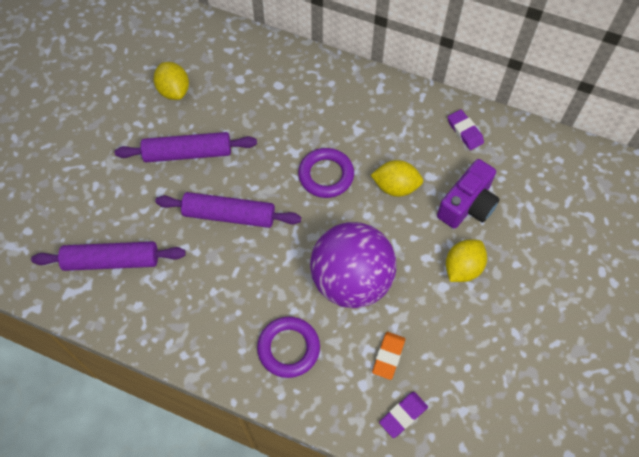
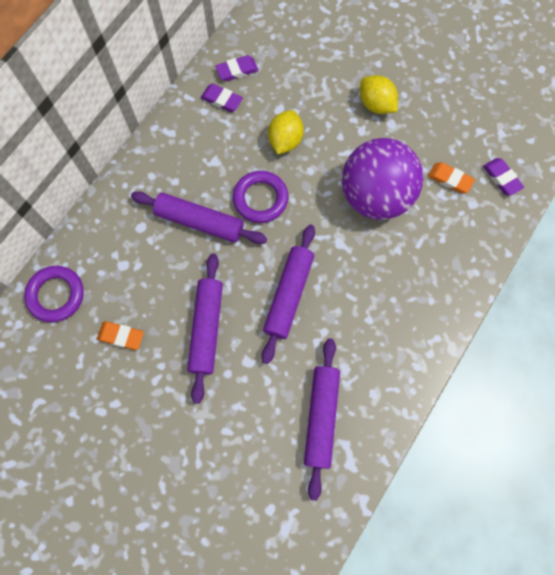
camera: 80 degrees left, 10 degrees up
yellow lemon [153,62,189,100] -> orange eraser [97,321,144,350]
purple ring [257,317,320,378] -> purple ring moved to [24,266,84,322]
purple camera [437,159,500,229] -> none
none -> purple rolling pin [131,191,267,244]
none -> purple eraser [201,84,243,112]

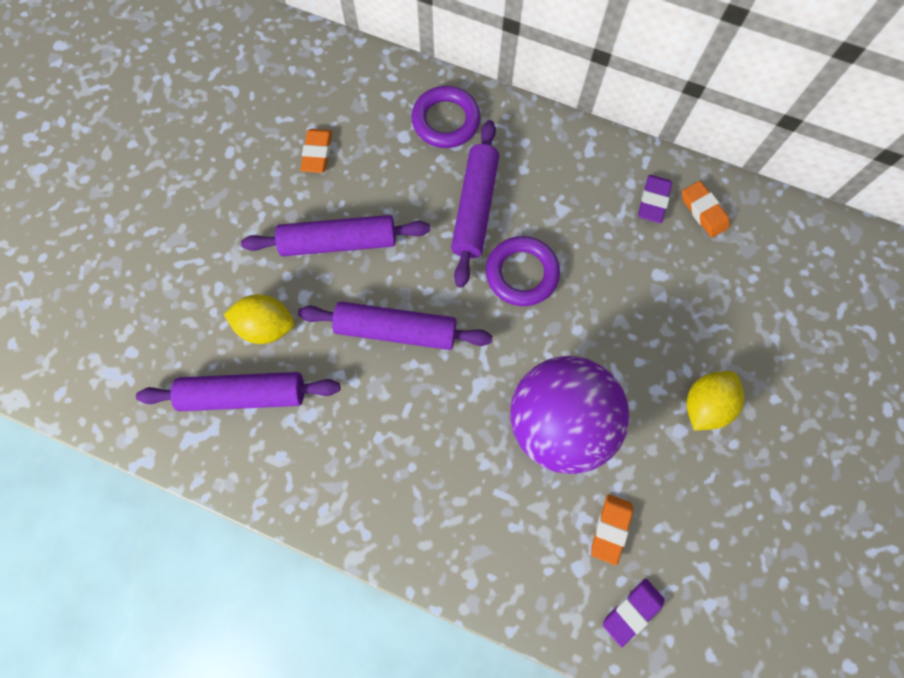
camera: 80 degrees right, 0 degrees up
purple ring [24,266,84,322] -> purple ring moved to [411,86,481,148]
purple eraser [215,55,259,81] -> orange eraser [682,181,730,238]
yellow lemon [268,110,304,154] -> yellow lemon moved to [224,294,294,344]

